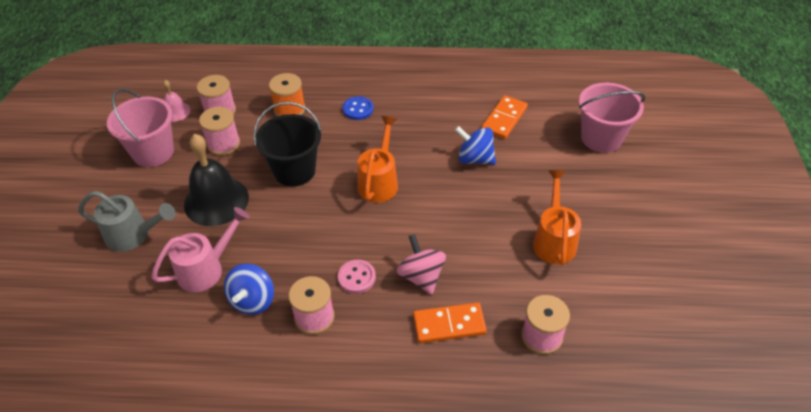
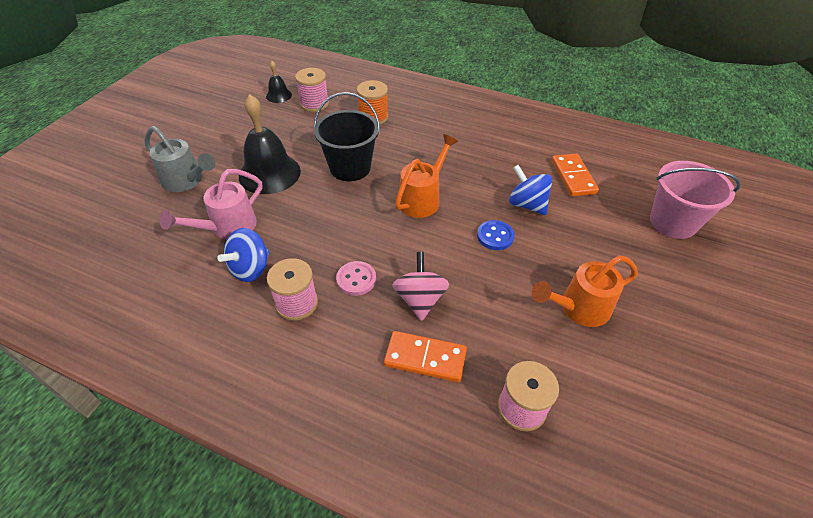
camera: 20 degrees right, 0 degrees up
pink bucket [107,89,174,167] -> none
pink watering can [151,207,250,292] -> pink watering can turned 150 degrees clockwise [160,169,262,239]
pink bell [163,80,191,122] -> black bell [266,61,292,103]
pink spool [199,107,240,155] -> none
blue button [343,96,374,120] -> blue button moved to [477,220,515,250]
orange domino [481,95,528,139] -> orange domino turned 60 degrees counterclockwise [552,154,599,197]
orange watering can [533,170,581,265] -> orange watering can turned 135 degrees counterclockwise [532,255,638,327]

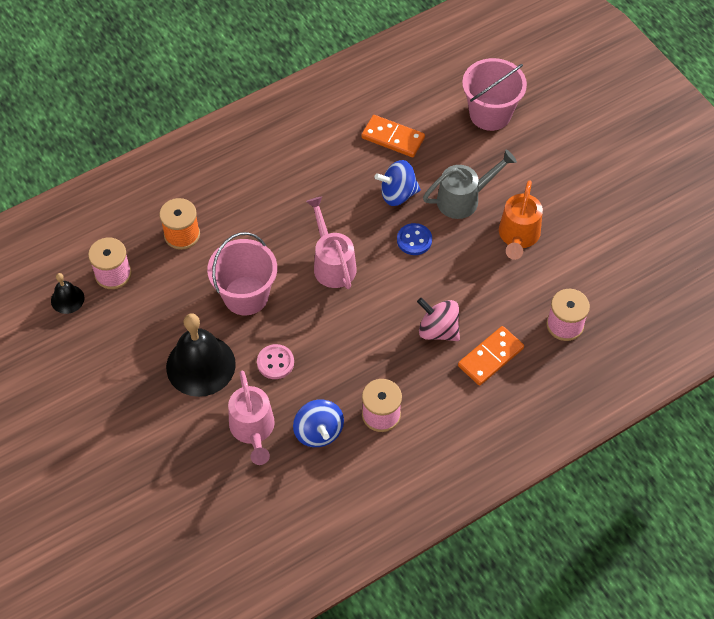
camera: 55 degrees left, 10 degrees up
grey watering can [145,126,215,192] -> grey watering can moved to [423,150,517,219]
black bucket [313,92,380,181] -> pink bucket [207,232,277,315]
pink button [336,261,376,296] -> pink button moved to [257,344,294,379]
orange watering can [395,134,458,218] -> pink watering can [306,196,357,289]

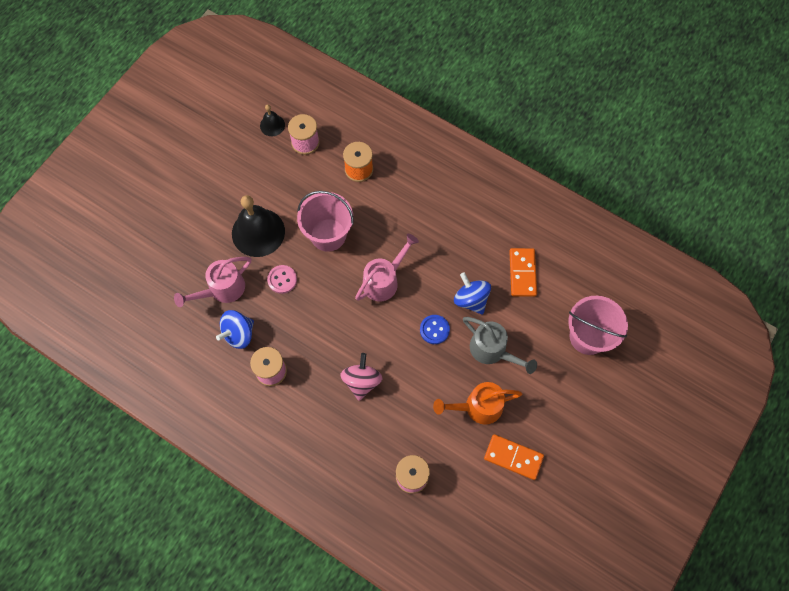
camera: 65 degrees right, 10 degrees up
orange domino [458,326,524,386] -> orange domino moved to [484,434,544,480]

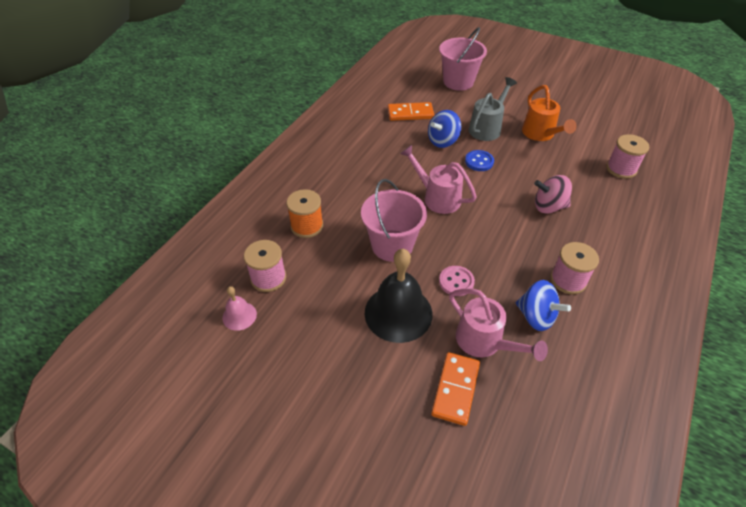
camera: 95 degrees left, 20 degrees down
black bell [260,105,285,136] -> pink bell [222,286,257,331]
orange domino [484,434,544,480] -> orange domino moved to [431,352,480,426]

